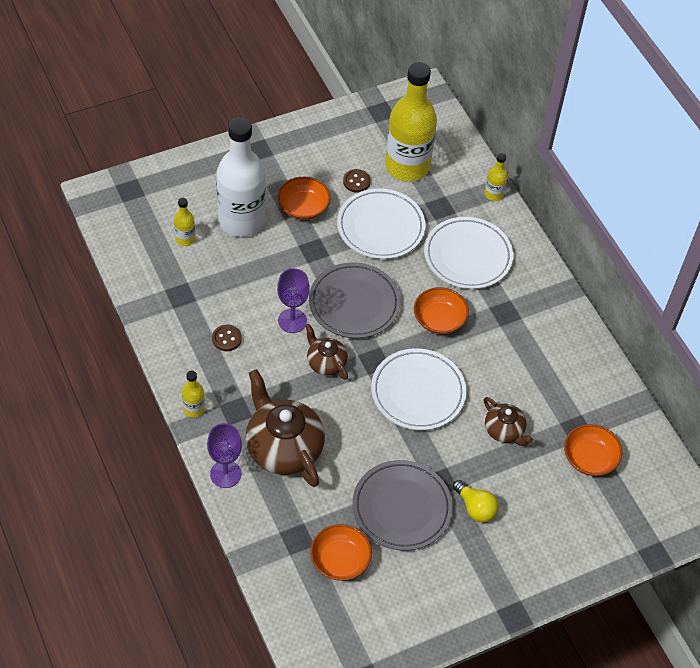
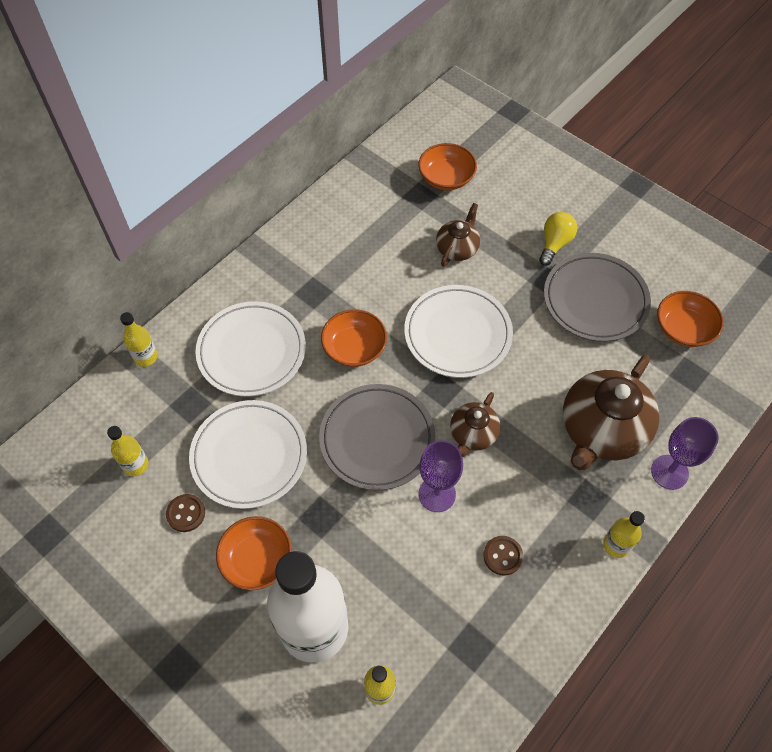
camera: 110 degrees left, 5 degrees up
yellow bottle [385,62,437,181] -> yellow bottle [107,426,148,476], size x0.42

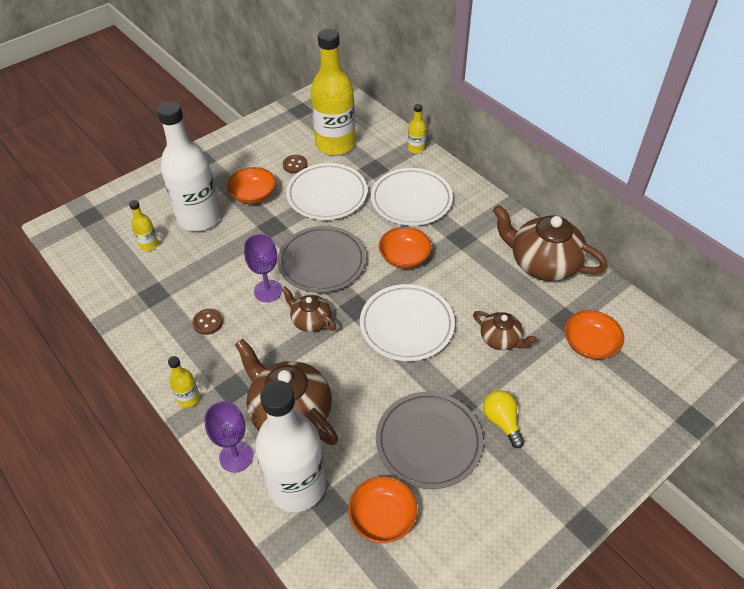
camera: 100 degrees right, 10 degrees down
yellow bottle [107,426,148,476] -> yellow bottle [311,29,355,155], size x2.37
yellow light bulb [539,212,577,266] -> yellow light bulb turned 150 degrees counterclockwise [483,390,524,448]
none -> white bottle [255,380,326,512]
none -> brown teapot [493,205,608,281]

